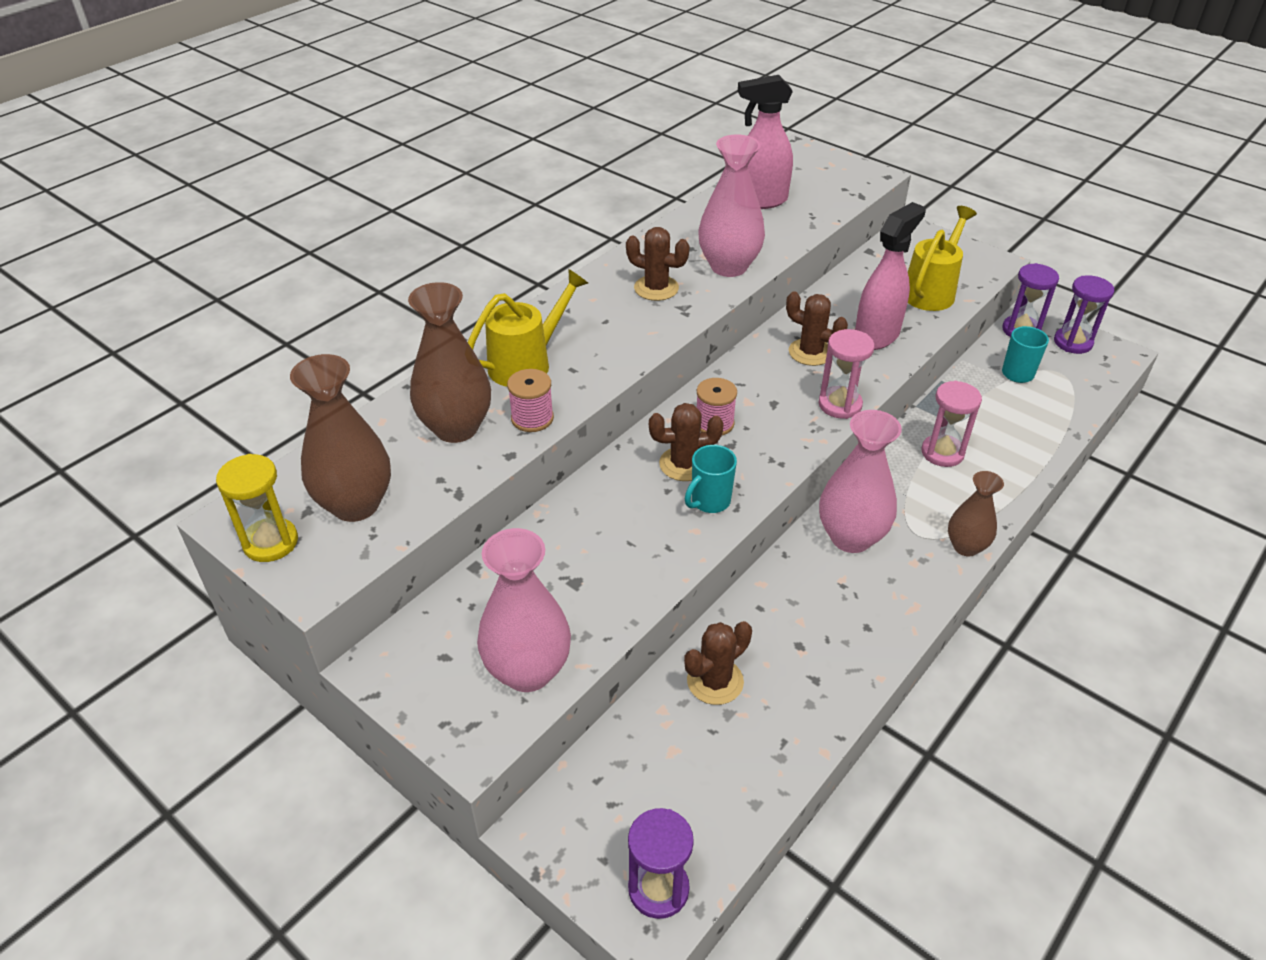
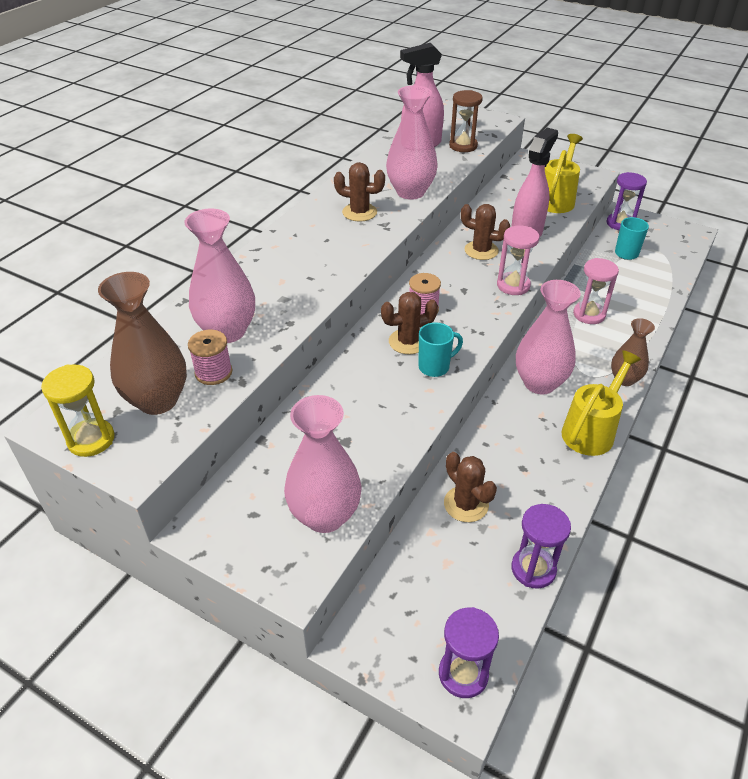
camera: 10 degrees left, 0 degrees up
brown vase [408,282,491,443] -> pink vase [184,209,255,343]
yellow watering can [468,269,588,387] -> yellow watering can moved to [562,350,641,456]
pink spool [507,369,554,432] -> pink spool moved to [188,330,232,385]
brown cactus [684,621,752,705] -> brown cactus turned 75 degrees counterclockwise [444,452,497,522]
turquoise mug [685,445,737,513] -> turquoise mug turned 150 degrees counterclockwise [419,322,463,377]
purple hourglass [1054,275,1114,354] -> purple hourglass moved to [511,504,571,589]
none -> brown hourglass [449,90,483,152]

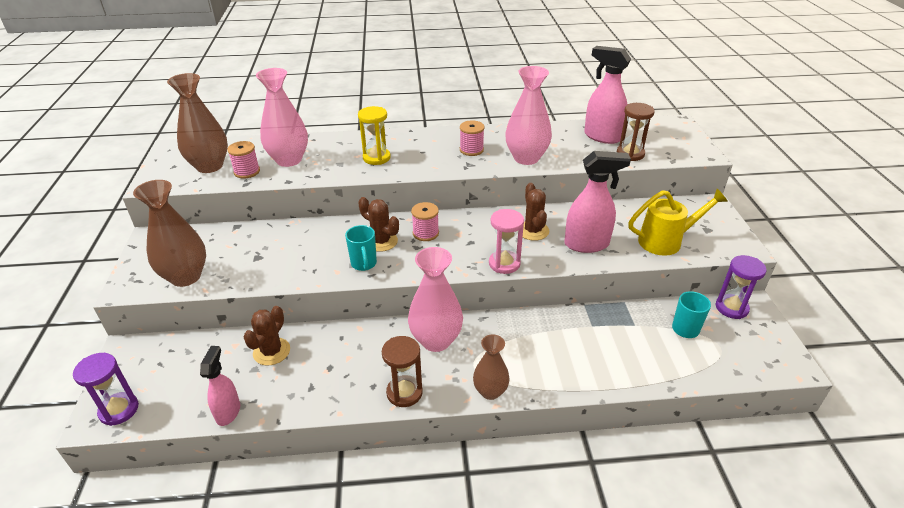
camera: 55 degrees right, 5 degrees down
yellow hourglass [41,364,115,457] -> yellow hourglass moved to [358,106,391,165]
pink vase [284,395,362,533] -> brown vase [133,180,206,287]
brown cactus [334,162,385,222] -> pink spool [460,120,485,156]
turquoise mug [419,322,463,377] -> turquoise mug turned 45 degrees clockwise [345,225,377,271]
purple hourglass [511,504,571,589] -> pink spray bottle [200,346,240,426]
yellow watering can [562,350,641,456] -> brown hourglass [382,336,423,407]
pink hourglass [573,258,619,324] -> none

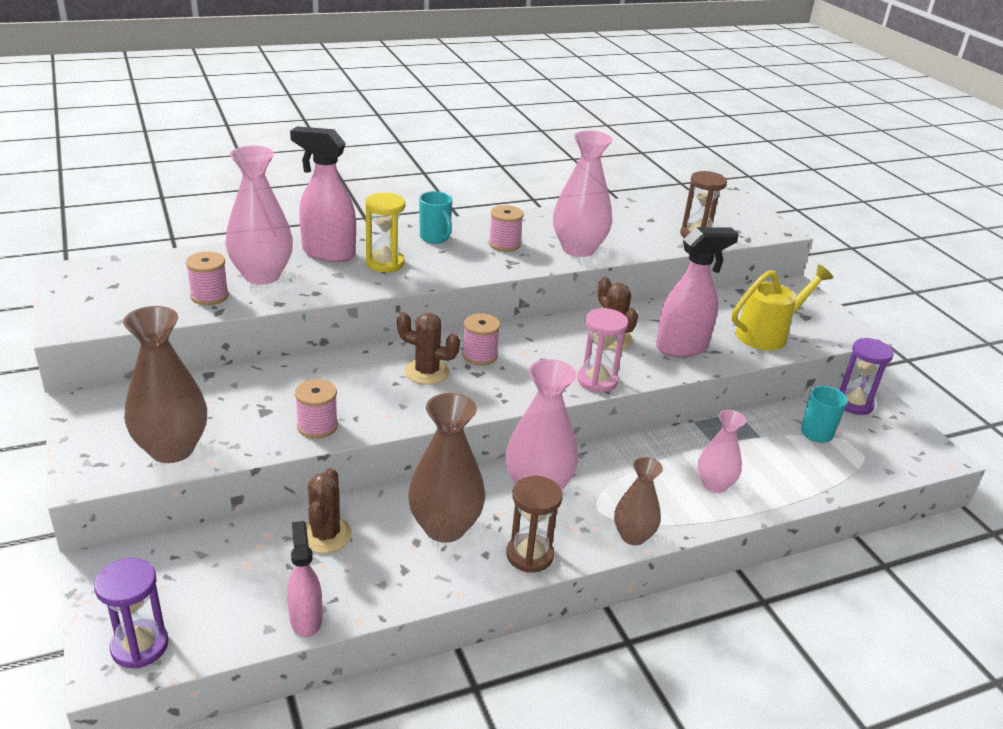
camera: 20 degrees left, 5 degrees down
brown vase [167,73,228,173] -> brown vase moved to [408,393,485,543]
turquoise mug [345,225,377,271] -> turquoise mug moved to [419,191,453,244]
pink spray bottle [584,46,631,144] -> pink spray bottle moved to [290,126,356,262]
none -> pink spool [295,379,338,439]
none -> pink vase [698,410,746,493]

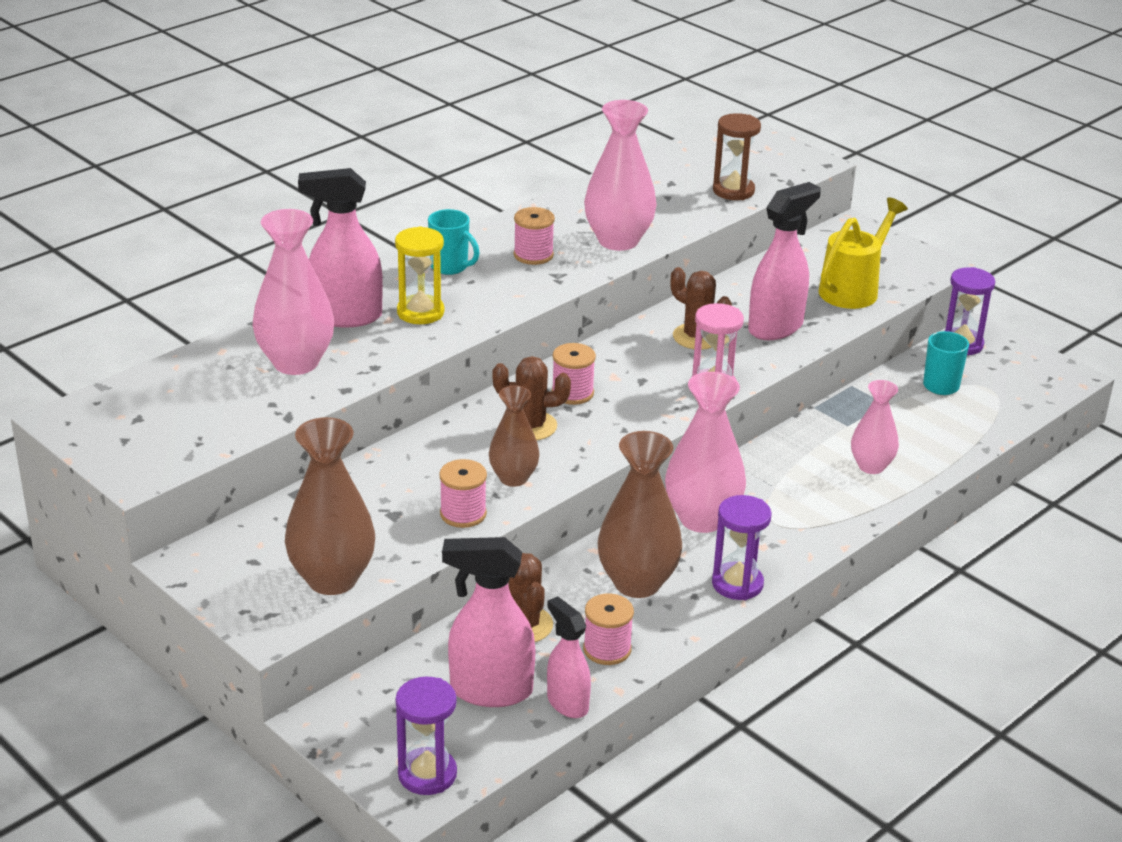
camera: 20 degrees left, 0 degrees up
pink spool [186,252,229,305] -> pink spool moved to [583,593,634,665]
brown hourglass [506,476,563,573] -> purple hourglass [712,495,772,600]
brown vase [614,457,663,545] -> brown vase moved to [489,385,540,487]
none -> pink spray bottle [442,537,536,707]

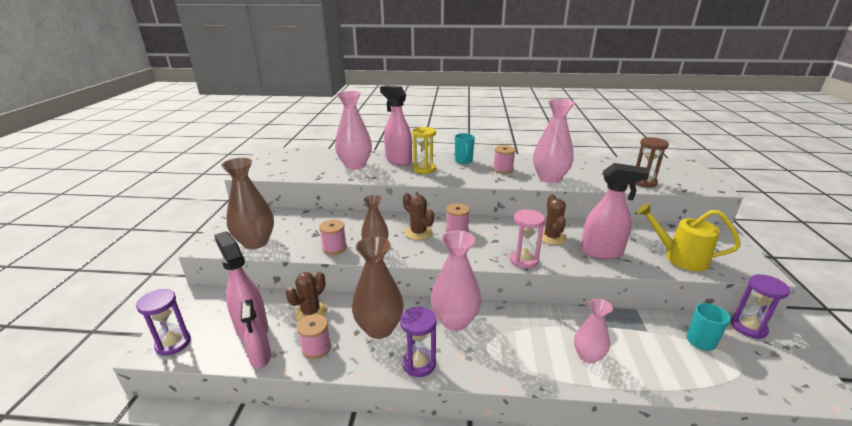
camera: 50 degrees right, 5 degrees down
pink spray bottle [547,596,591,718] -> pink spray bottle turned 150 degrees clockwise [241,299,271,369]
yellow watering can [819,197,908,309] -> yellow watering can turned 150 degrees counterclockwise [636,203,741,271]

